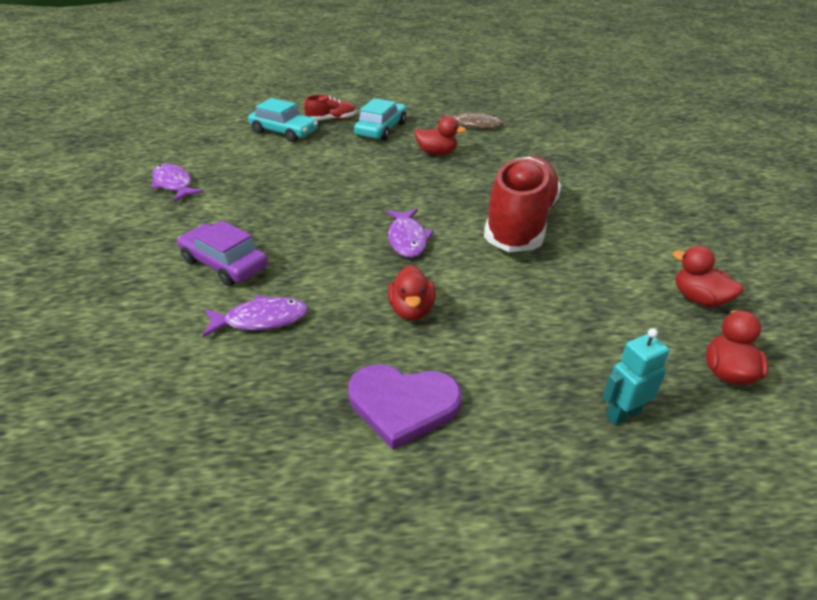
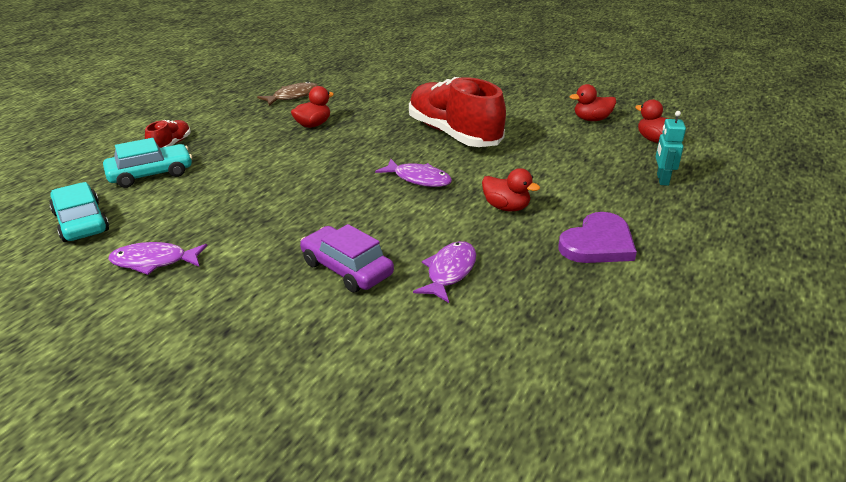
camera: 55 degrees left, 5 degrees down
purple car [177,221,268,286] -> purple car turned 60 degrees clockwise [300,224,394,293]
turquoise car [354,98,407,141] -> turquoise car moved to [49,182,109,242]

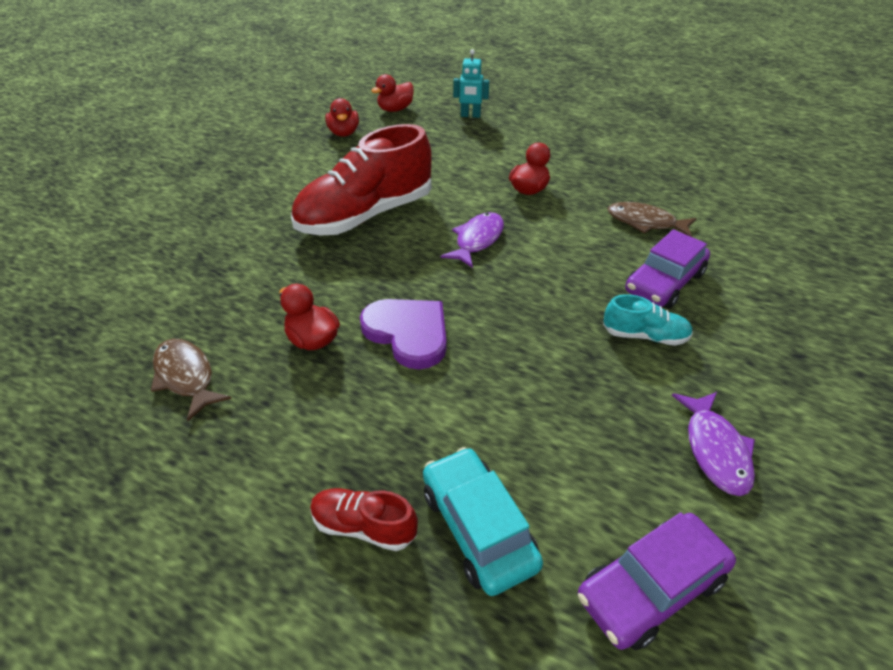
camera: 90 degrees left, 10 degrees up
turquoise car [49,182,109,242] -> purple car [578,512,736,650]
purple fish [413,241,476,303] -> brown fish [608,202,697,237]
purple heart [558,212,637,263] -> purple heart moved to [360,299,447,369]
none -> turquoise shoe [603,294,693,346]

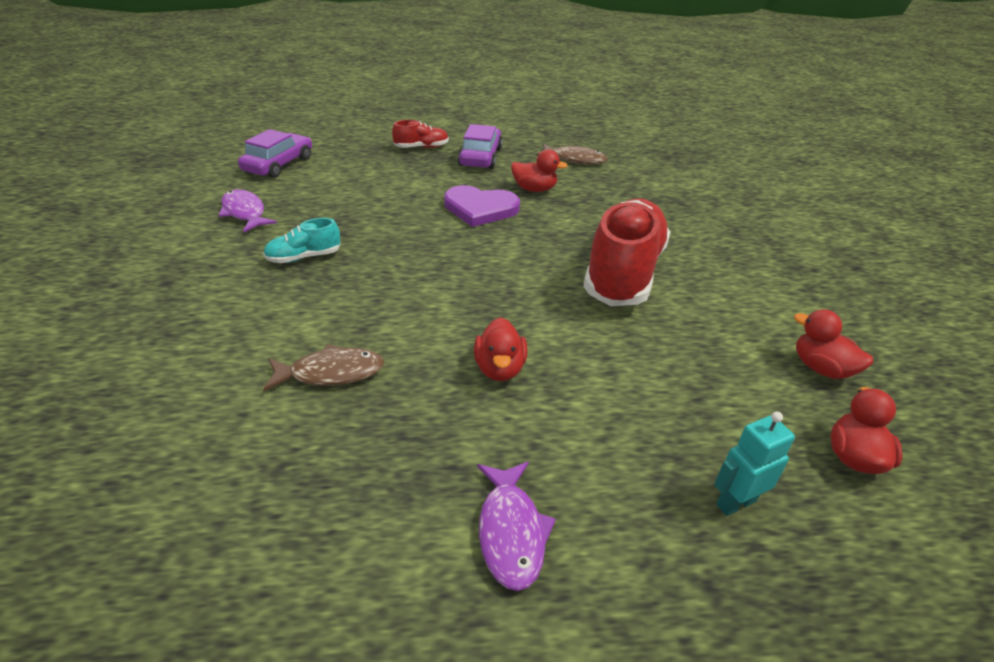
camera: 145 degrees right, 5 degrees down
turquoise car [423,447,543,596] -> none
purple fish [441,212,504,268] -> purple fish moved to [477,462,556,591]
purple car [625,229,710,309] -> purple car moved to [458,124,503,169]

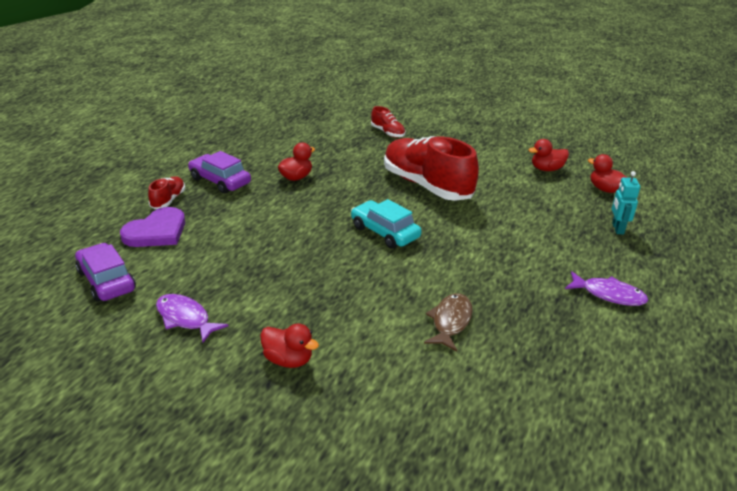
camera: 60 degrees left, 5 degrees down
purple fish [219,189,277,232] -> purple fish turned 45 degrees clockwise [156,294,228,343]
turquoise shoe [263,218,341,263] -> none
purple heart [444,185,520,227] -> purple heart moved to [120,207,185,247]
red duck [474,317,527,381] -> red duck moved to [260,323,319,368]
brown fish [536,144,608,165] -> none
none -> turquoise car [351,199,422,249]
none -> red shoe [371,106,405,138]

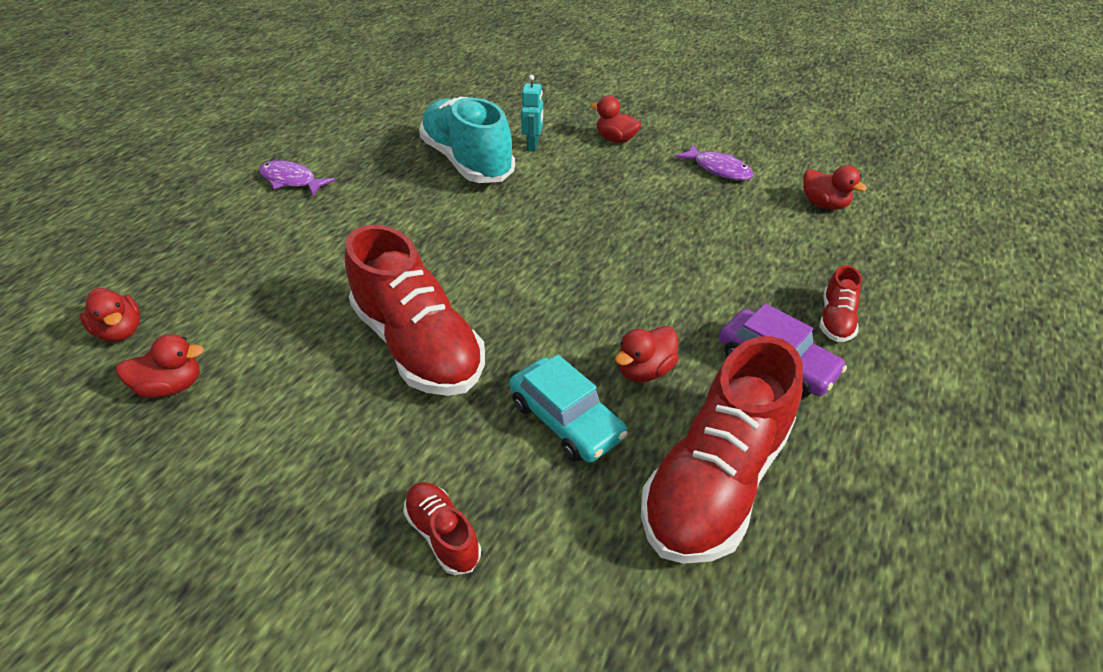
camera: 175 degrees left, 10 degrees up
purple car [75,243,136,302] -> red duck [803,165,867,210]
purple heart [120,207,185,247] -> none
turquoise car [351,199,422,249] -> turquoise car moved to [509,355,627,463]
brown fish [424,293,473,352] -> turquoise shoe [419,97,515,183]
turquoise robot [612,171,640,234] -> turquoise robot moved to [521,75,543,152]
none -> red shoe [641,336,803,564]

